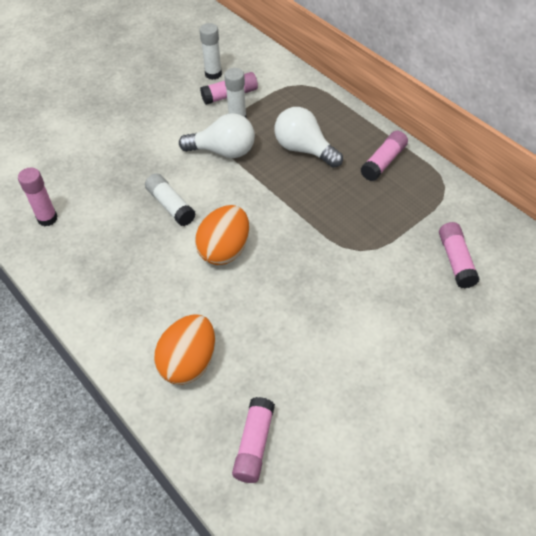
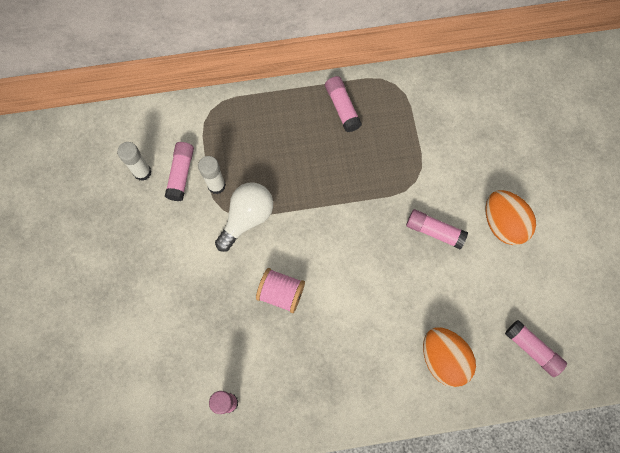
camera: 60 degrees left, 20 degrees up
white glue stick [145,173,196,226] -> pink spool [256,268,305,313]
orange egg [195,205,249,265] -> orange egg moved to [486,190,536,245]
white light bulb [275,107,343,168] -> none
pink glue stick [439,222,479,288] -> pink glue stick moved to [406,209,468,250]

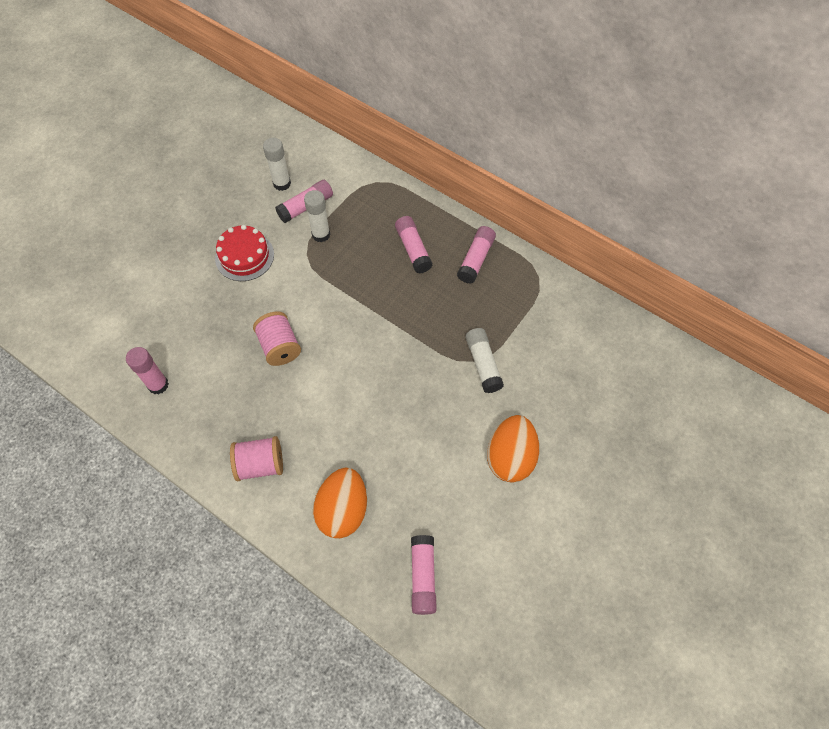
camera: 45 degrees right, 10 degrees down
white light bulb [215,182,273,252] -> none
pink glue stick [406,209,468,250] -> pink glue stick moved to [395,216,433,274]
none -> red cake [215,225,274,281]
none -> pink spool [230,436,283,481]
none -> white glue stick [465,328,504,393]

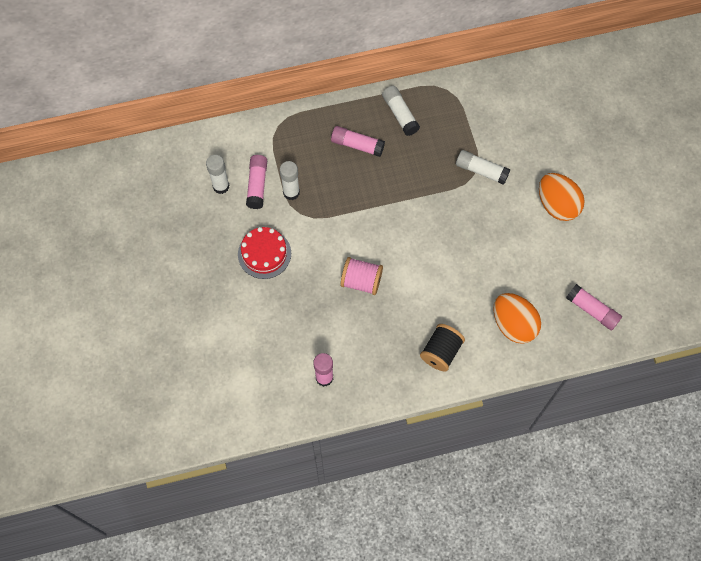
camera: 50 degrees left, 5 degrees up
pink spool [230,436,283,481] -> black spool [420,324,465,372]
pink glue stick [457,226,496,284] -> white glue stick [382,86,420,136]

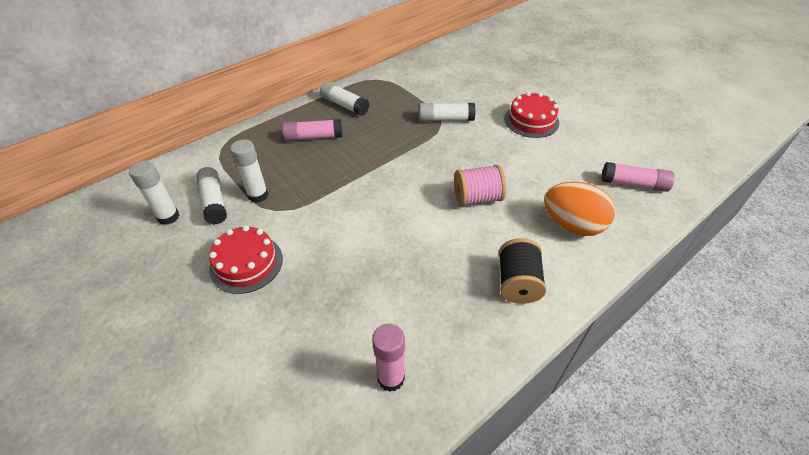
camera: 25 degrees left, 20 degrees down
pink glue stick [246,155,267,209] -> white glue stick [196,167,227,225]
pink spool [341,257,383,295] -> pink spool moved to [454,165,506,206]
orange egg [539,173,585,221] -> red cake [504,92,559,138]

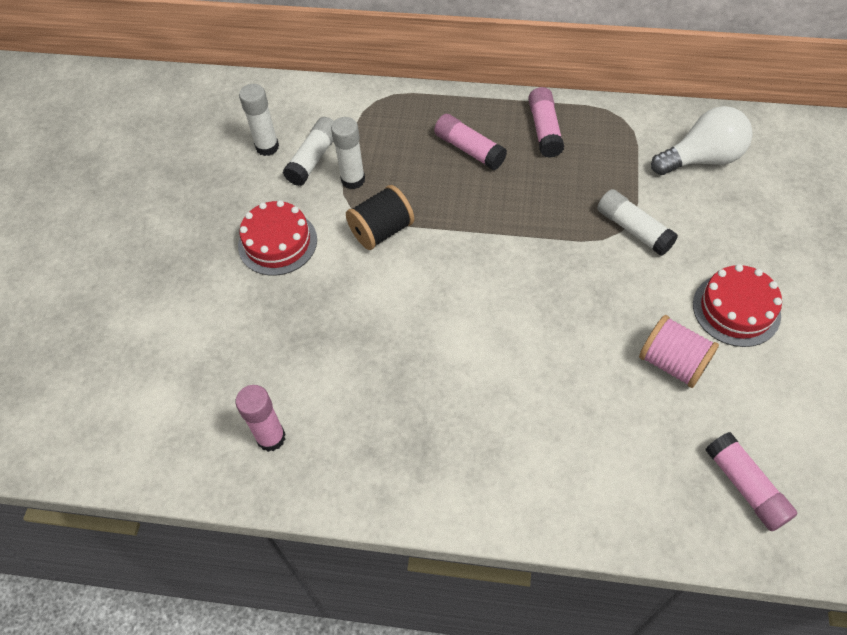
camera: 50 degrees right, 10 degrees up
white glue stick [320,81,370,116] -> pink glue stick [528,87,564,158]
pink spool [454,165,506,206] -> pink spool moved to [639,315,719,388]
black spool [499,238,546,304] -> black spool moved to [346,185,414,250]
orange egg [544,182,615,236] -> none
none -> white light bulb [651,106,753,175]

